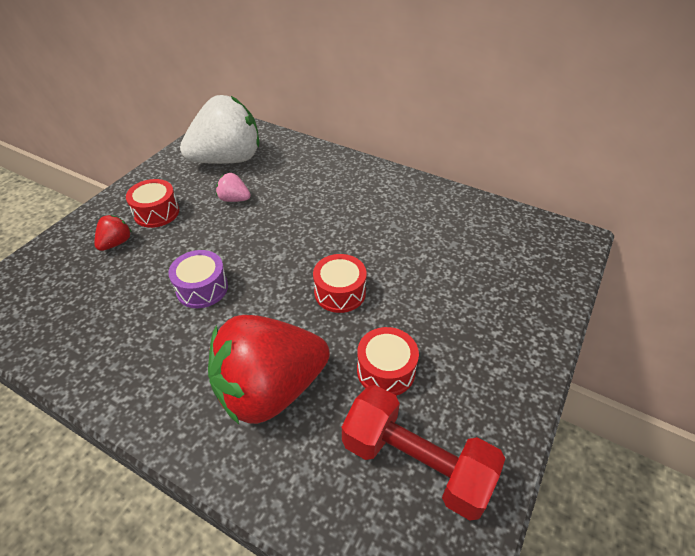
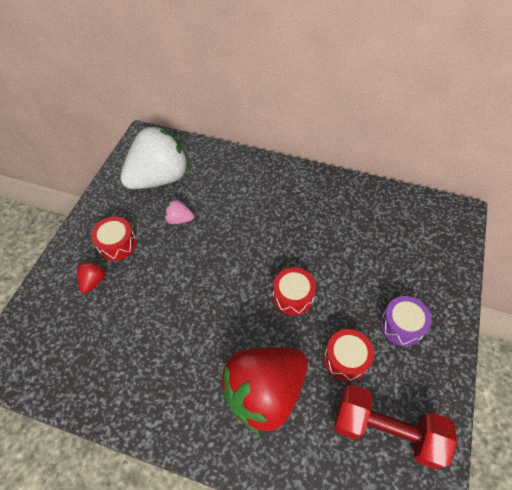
camera: 10 degrees left, 10 degrees up
purple drum [168,250,228,308] -> purple drum moved to [380,296,432,346]

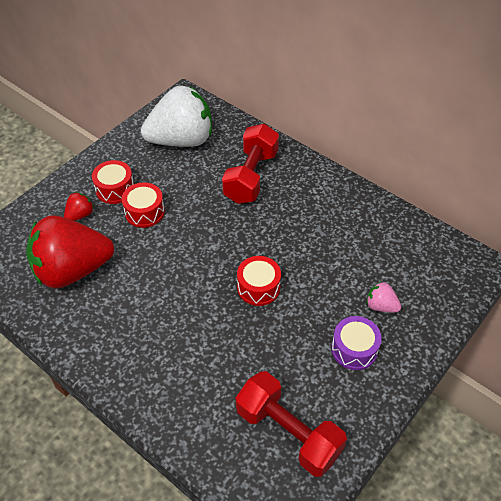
camera: 20 degrees right, 5 degrees down
pink strawberry [164,199,194,224] -> pink strawberry moved to [366,281,401,313]
red strawberry [220,347,308,434] -> red strawberry moved to [26,215,114,289]
red drum [324,329,374,382] -> red drum moved to [122,183,165,228]
none -> red dumbbell [222,124,279,204]

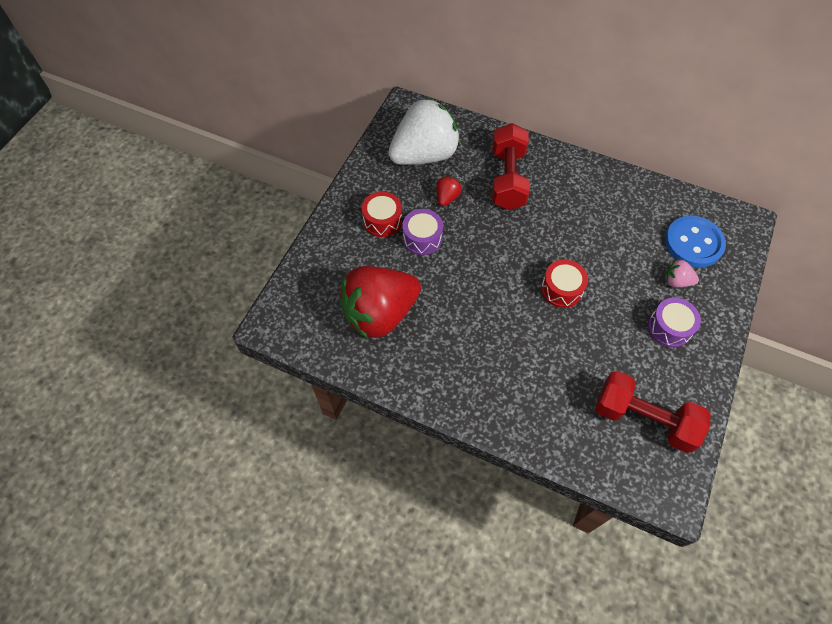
camera: 15 degrees left, 10 degrees up
red strawberry [64,192,94,221] -> red strawberry moved to [436,176,462,206]
red drum [122,183,165,228] -> purple drum [402,209,443,255]
none -> blue button [665,216,726,268]

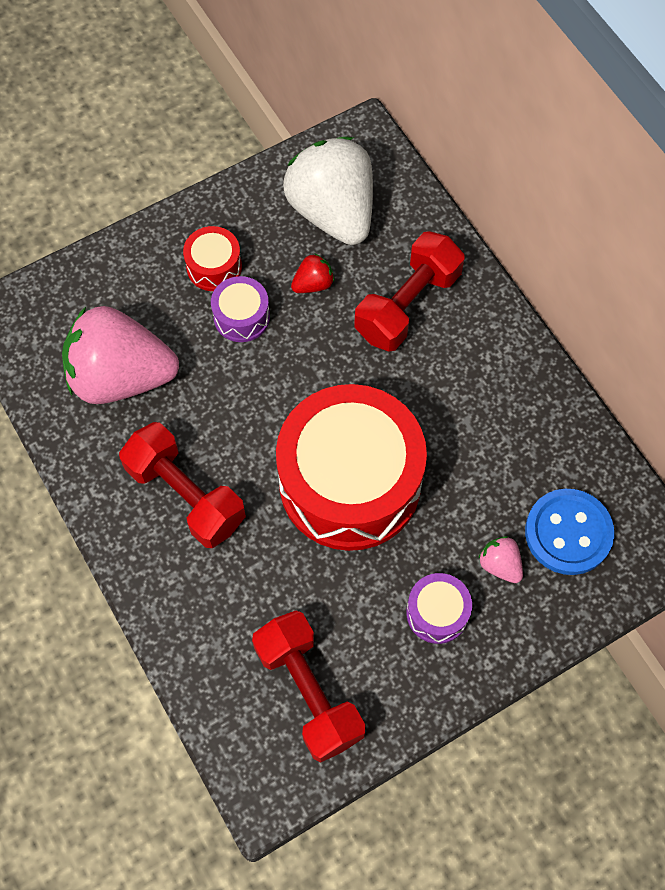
camera: 35 degrees right, 5 degrees up
red strawberry [339,266,421,339] -> pink strawberry [62,306,179,404]
white strawberry [388,98,460,165] -> white strawberry turned 120 degrees counterclockwise [283,137,373,245]
red drum [541,259,588,308] -> red drum [276,384,427,551], size x2.38
none -> red dumbbell [119,422,246,548]

